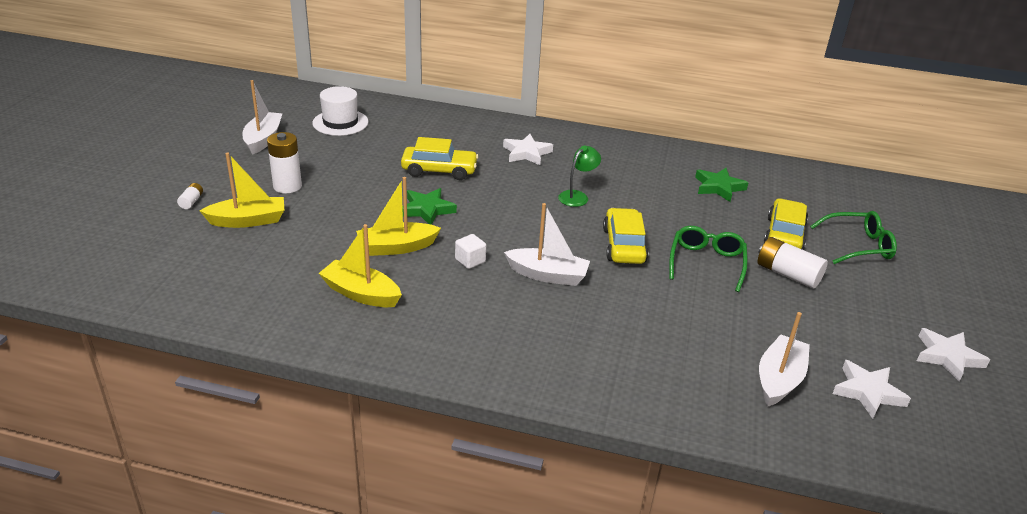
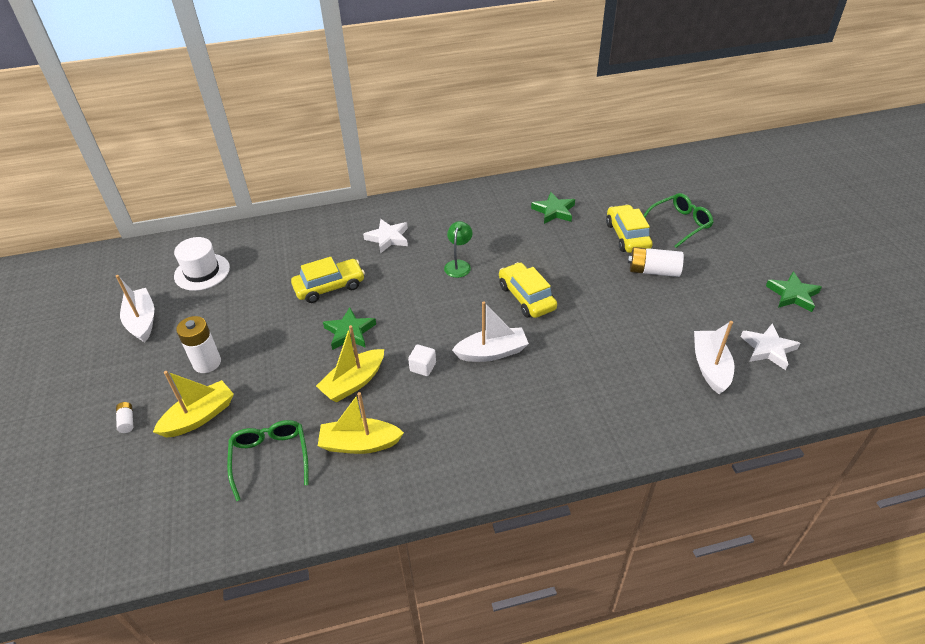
camera: 25 degrees left, 10 degrees up
green glasses [669,226,748,292] -> green glasses moved to [227,420,309,501]
white star [917,328,990,381] -> green star [766,271,822,312]

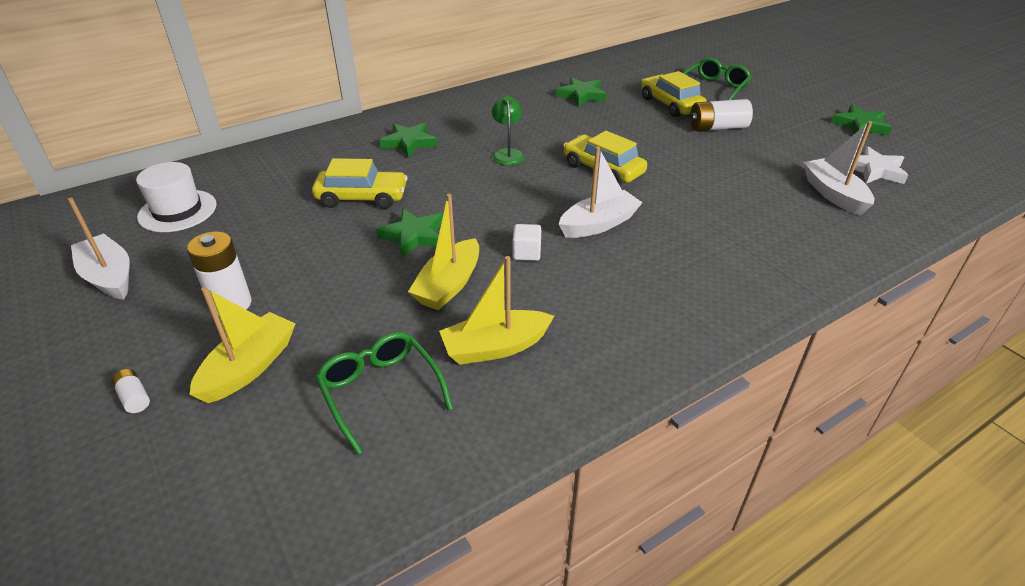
camera: 20 degrees left, 5 degrees down
yellow car [291,257,365,303] -> yellow car turned 45 degrees clockwise [312,158,408,209]
white star [363,219,408,254] -> green star [379,123,438,158]

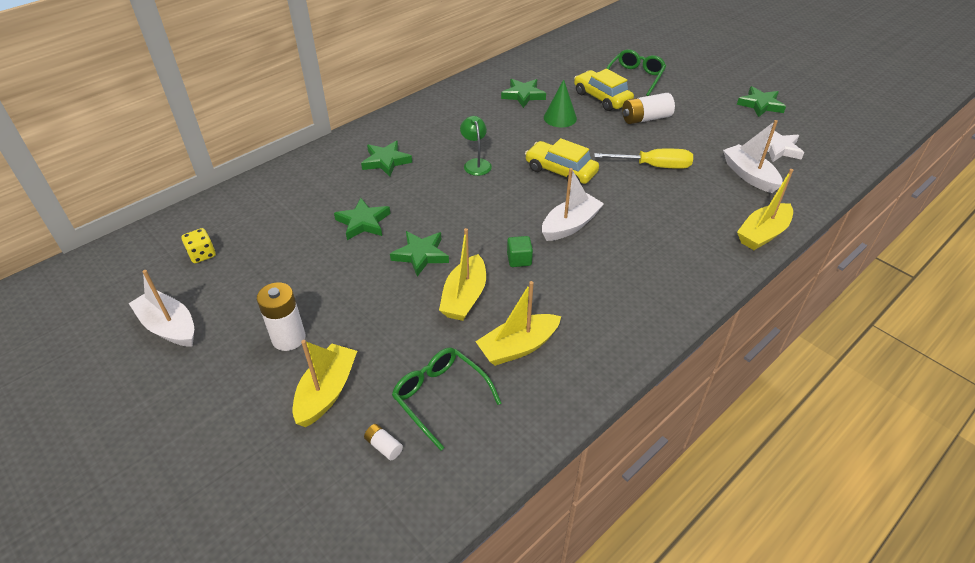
camera: 10 degrees left, 5 degrees up
white battery [112,369,150,413] -> white battery moved to [364,424,403,460]
white hat [136,162,217,232] -> yellow dice [181,228,216,263]
yellow car [312,158,408,209] -> green star [334,198,390,240]
white cube [513,224,542,261] -> green cube [507,236,533,267]
none -> green cone [544,79,577,127]
none -> yellow screwdriver [594,149,693,169]
none -> yellow boat [737,169,793,250]

